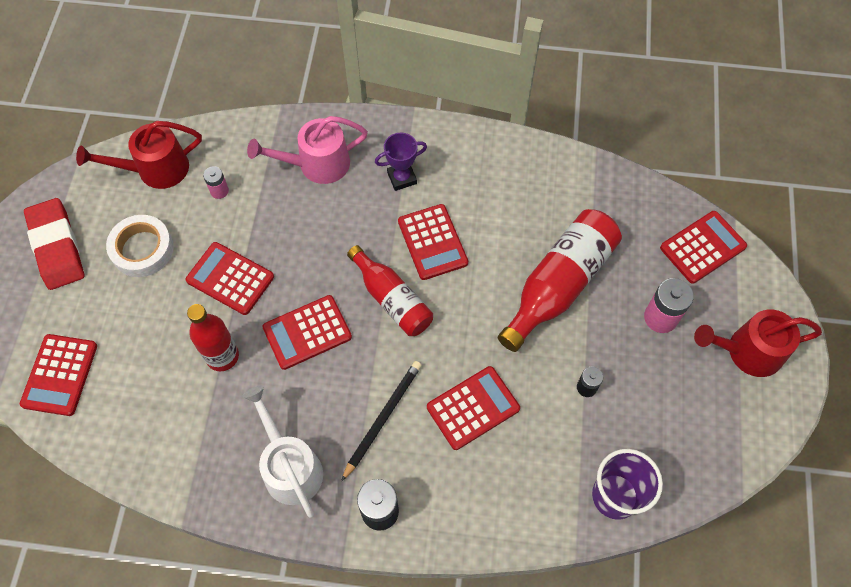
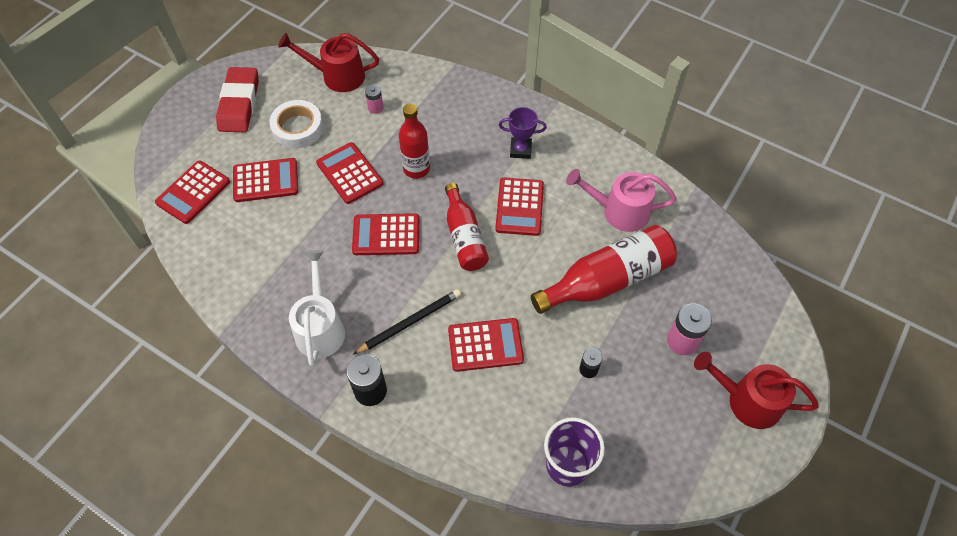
camera: 25 degrees right, 5 degrees down
red bottle [187,304,239,371] -> red bottle moved to [399,104,430,179]
pink watering can [247,116,368,184] -> pink watering can moved to [566,169,677,232]
red calculator [660,211,747,284] -> red calculator moved to [233,158,298,202]

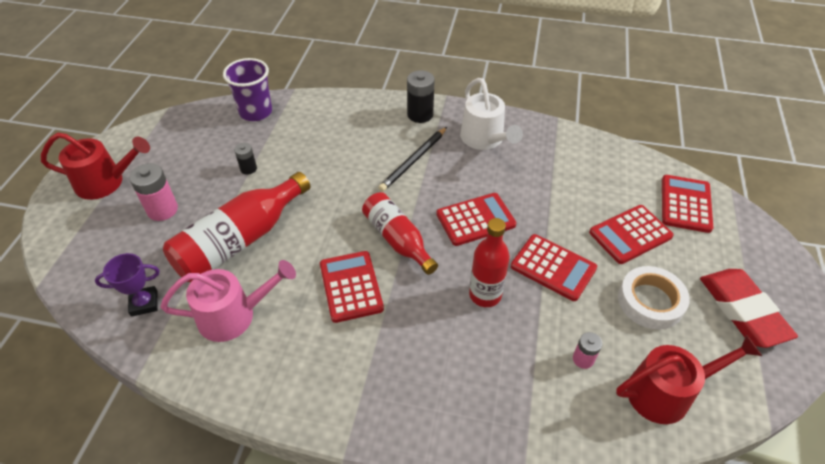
camera: 160 degrees right, 10 degrees down
red calculator [448,318,524,372] -> none
purple trophy [499,107,547,159] -> purple trophy moved to [95,253,160,317]

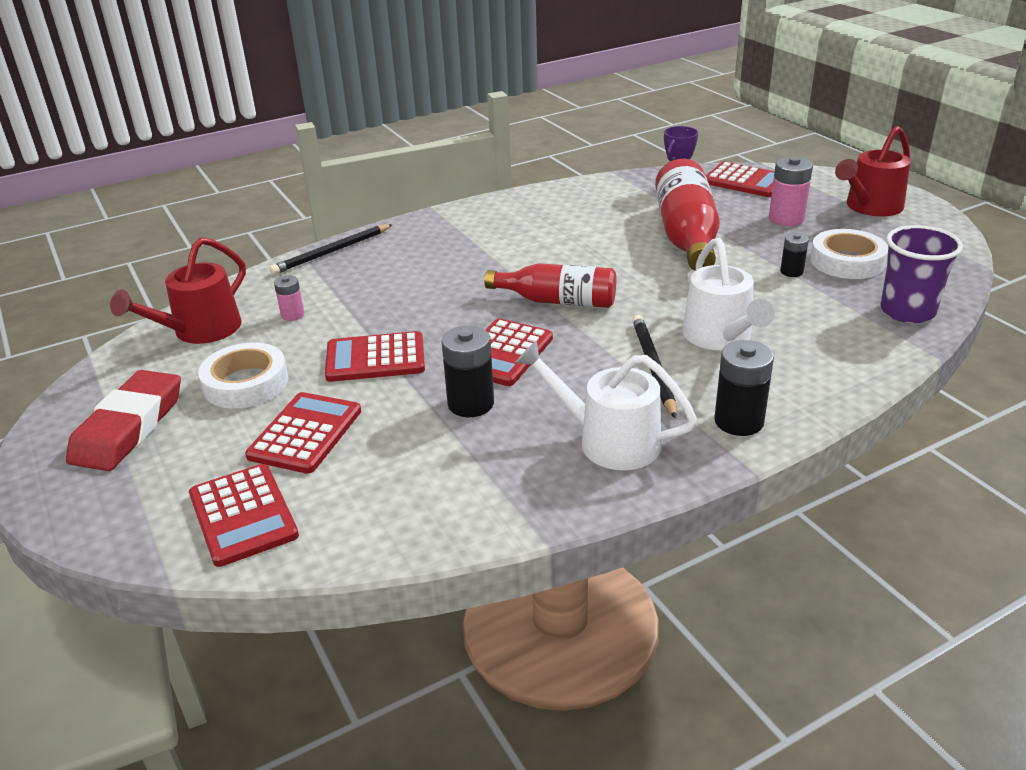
camera: 140 degrees right, 15 degrees down
pink watering can [160,260,296,342] -> none
red calculator [320,251,384,323] -> red calculator moved to [706,162,775,197]
red bottle [469,218,510,307] -> none
red eraser [700,269,798,348] -> red eraser turned 75 degrees clockwise [66,370,181,471]
none -> black pencil [269,224,393,275]
none -> black battery [442,326,494,417]
none -> white watering can [682,238,775,350]
none -> white tape [810,229,888,279]

